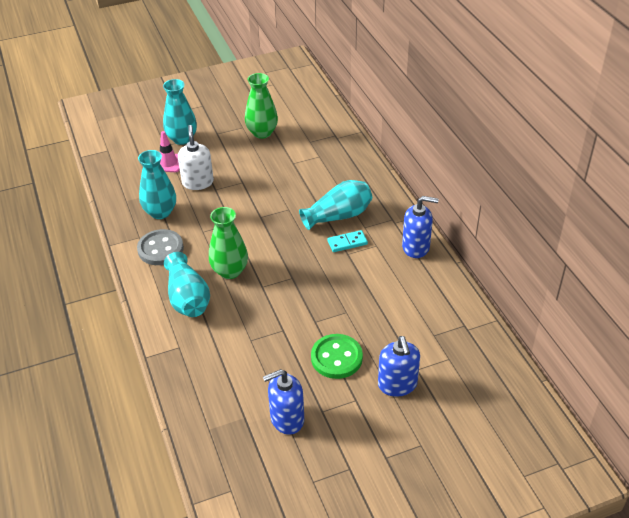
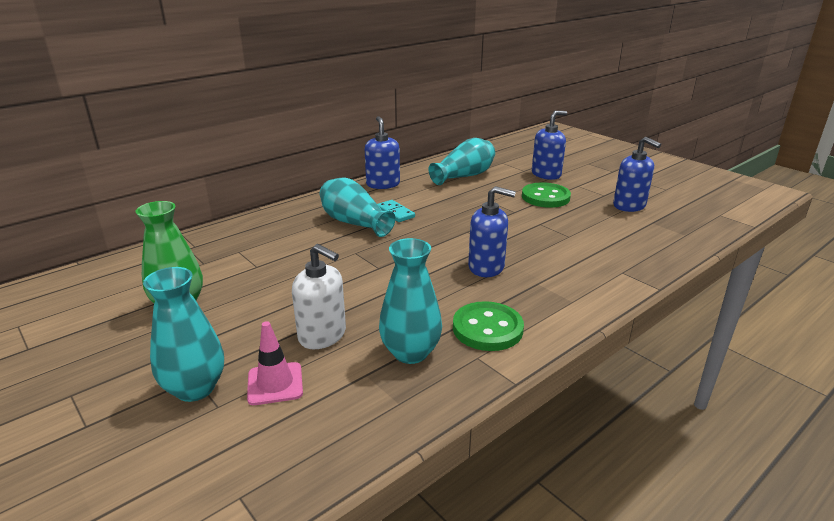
camera: 110 degrees left, 15 degrees down
grey button [137,229,184,265] -> green button [453,301,524,351]
turquoise vase [164,252,210,317] -> turquoise vase moved to [428,138,495,185]
white soap dispenser [178,125,214,190] -> white soap dispenser turned 120 degrees counterclockwise [292,244,346,349]
green vase [209,207,248,279] -> blue soap dispenser [468,186,516,277]

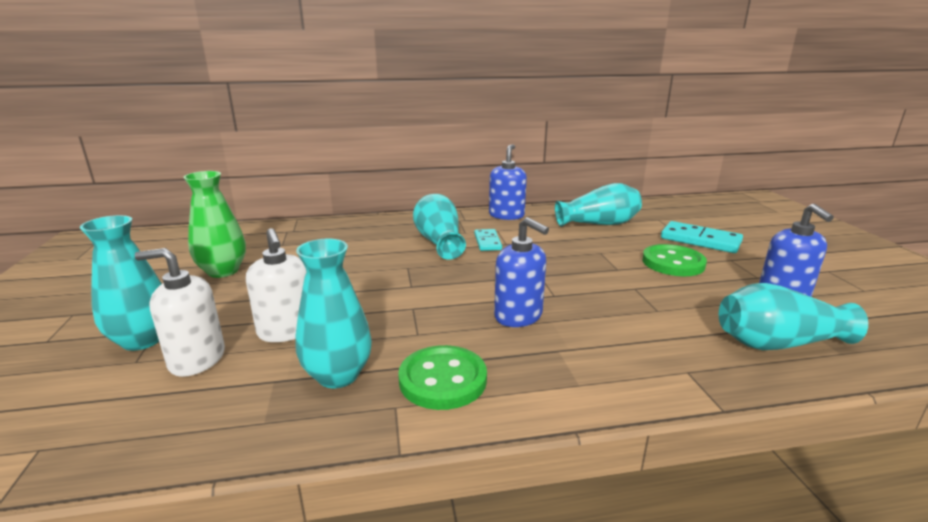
camera: 30 degrees right, 5 degrees down
pink traffic cone [247,321,303,405] -> white soap dispenser [135,248,225,377]
blue soap dispenser [532,111,567,180] -> turquoise domino [661,221,743,253]
none -> turquoise vase [719,283,868,350]

